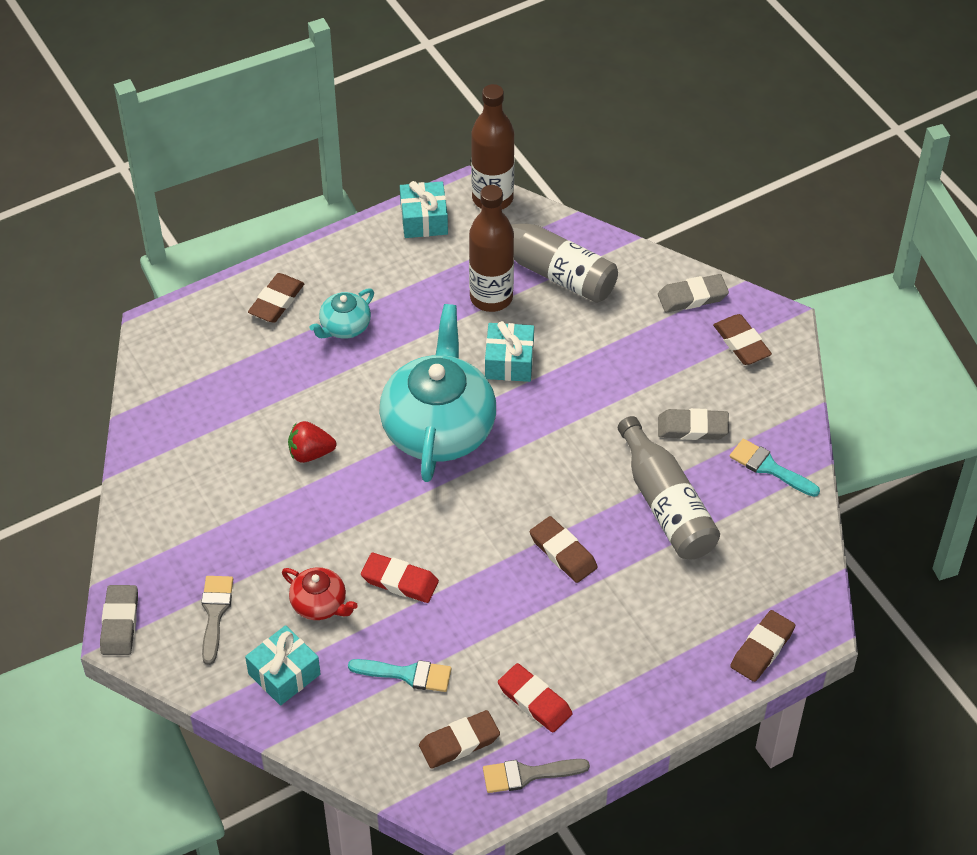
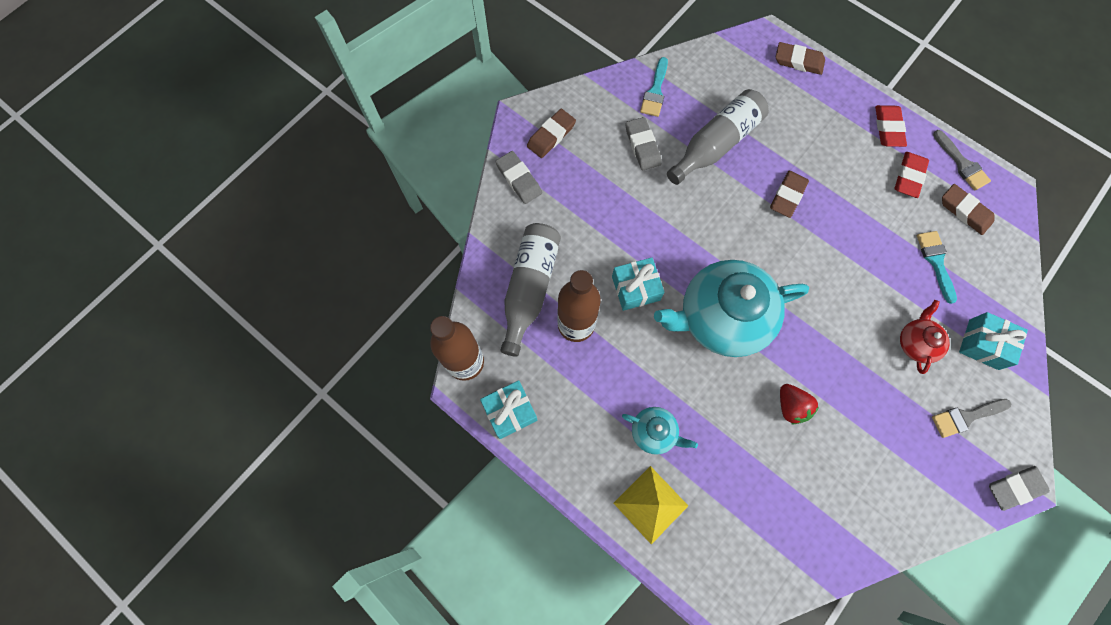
camera: 110 degrees left, 20 degrees up
brown eraser [248,273,305,323] -> yellow pyramid [614,466,688,544]
red eraser [361,553,439,603] -> red eraser moved to [875,105,907,147]

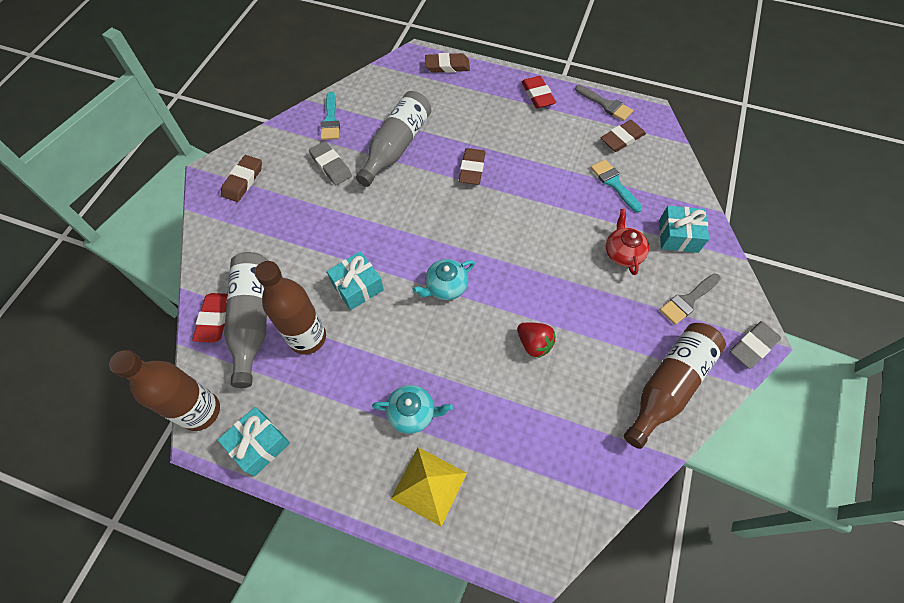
camera: 20 degrees left, 10 degrees down
grey eraser [495,151,542,204] -> none
turquoise teapot [654,260,809,357] -> turquoise teapot [413,259,475,300], size x0.46
red eraser [895,152,929,198] -> red eraser moved to [192,293,227,343]
brown eraser [942,184,994,235] -> brown eraser turned 60 degrees counterclockwise [601,120,646,152]
none -> brown bottle [624,323,726,449]

